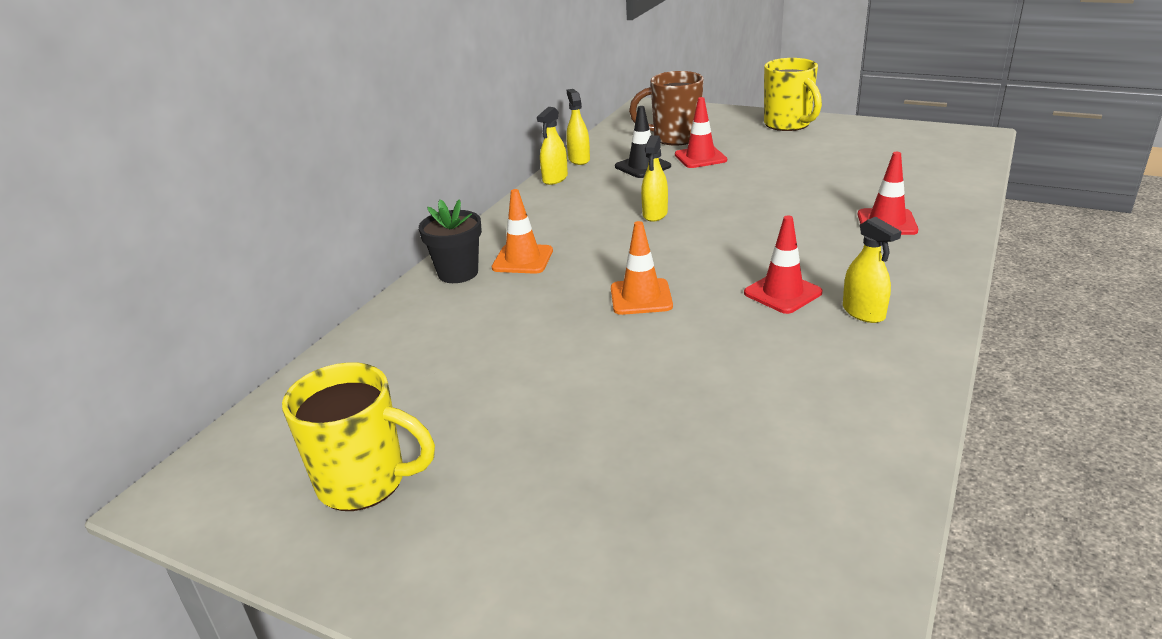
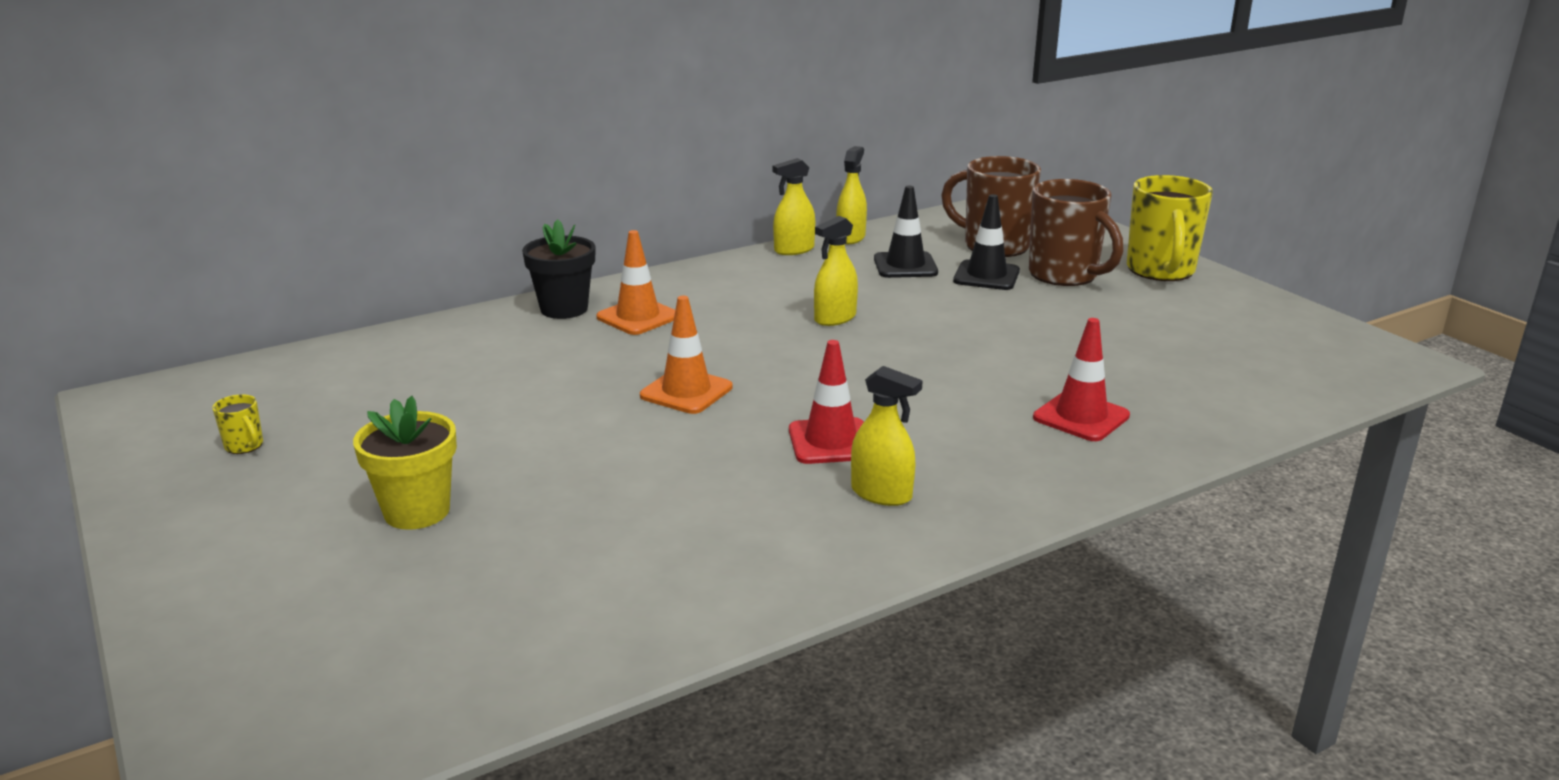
camera: 30 degrees right, 5 degrees down
yellow mug [282,362,435,511] -> yellow mug [212,394,263,454], size x0.41
red traffic cone [675,97,727,168] -> black traffic cone [953,194,1020,290]
yellow spray bottle [843,217,902,323] -> yellow spray bottle turned 60 degrees counterclockwise [851,366,923,506]
none -> yellow flower pot [353,396,457,530]
none -> brown mug [1029,179,1124,286]

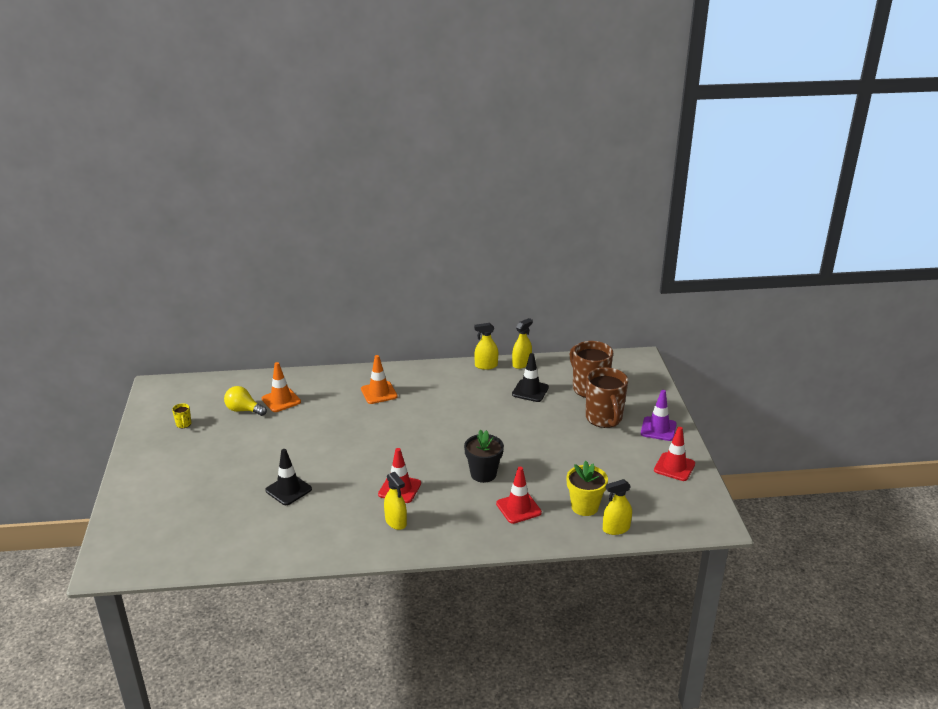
camera: 25 degrees right, 5 degrees up
yellow flower pot [353,396,457,530] -> yellow flower pot moved to [567,461,608,516]
black flower pot [522,219,595,319] -> black flower pot moved to [464,430,504,483]
orange traffic cone [640,296,733,414] -> orange traffic cone moved to [262,362,301,412]
yellow spray bottle [814,216,858,326] -> yellow spray bottle moved to [603,479,632,535]
black traffic cone [953,194,1020,290] -> black traffic cone moved to [265,449,312,505]
yellow mug [1127,175,1213,281] -> purple traffic cone [641,390,677,441]
none -> yellow light bulb [224,386,267,416]
none -> red traffic cone [654,427,695,481]

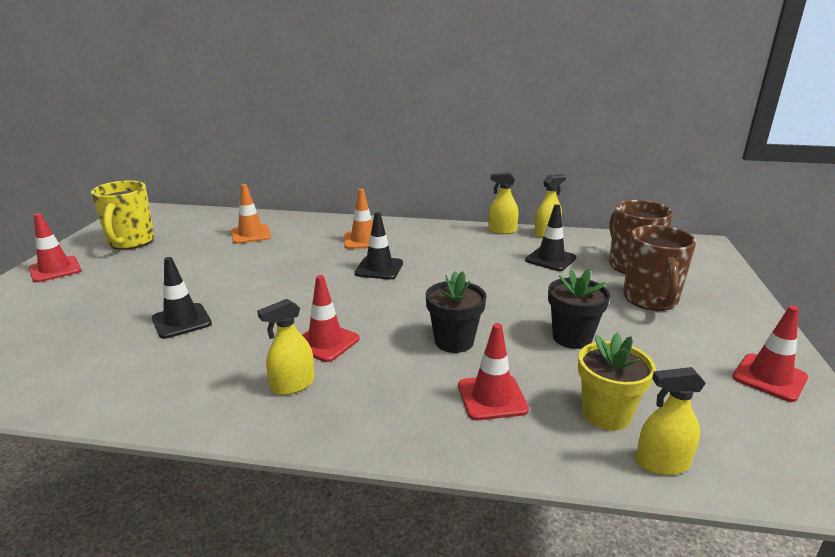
camera: 15 degrees right, 5 degrees down
yellow mug [172,403,192,428] -> yellow mug [91,180,154,250], size x2.43
yellow light bulb [224,386,267,416] -> none
yellow spray bottle [384,472,407,530] -> yellow spray bottle turned 75 degrees clockwise [257,299,314,395]
purple traffic cone [641,390,677,441] -> none
none -> red traffic cone [29,213,81,282]
none -> black traffic cone [355,212,403,280]
none -> black flower pot [548,269,610,349]

